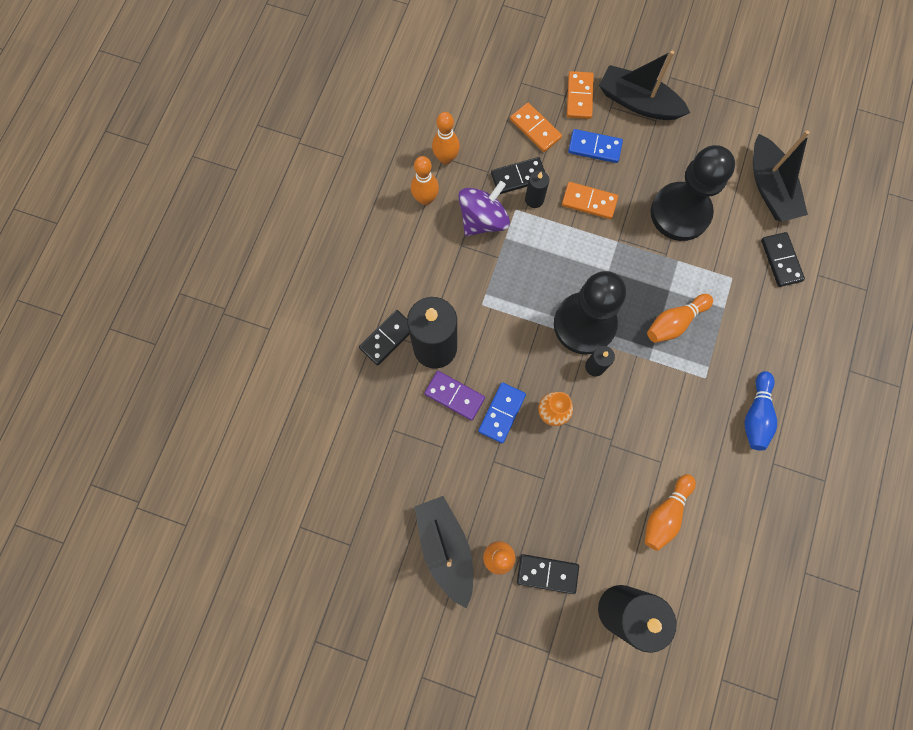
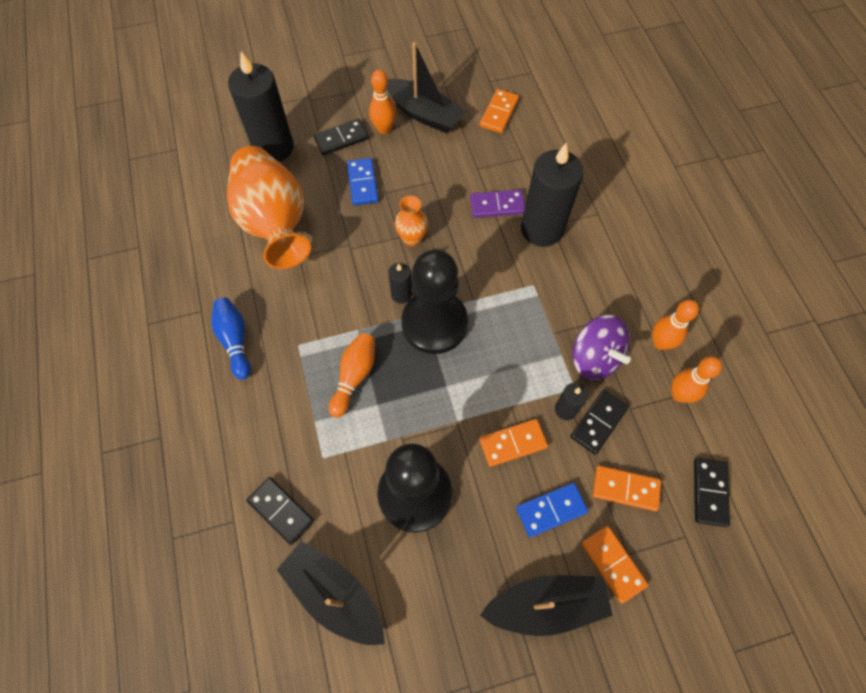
camera: 145 degrees right, 10 degrees down
black domino [359,310,410,365] -> black domino moved to [694,458,730,527]
purple spinning top [458,181,510,236] -> purple spinning top turned 45 degrees counterclockwise [573,315,631,380]
blue domino [478,382,526,443] -> blue domino moved to [347,158,379,205]
orange bowling pin [645,474,696,551] -> orange vase [227,146,311,269]
none -> orange domino [480,89,519,133]

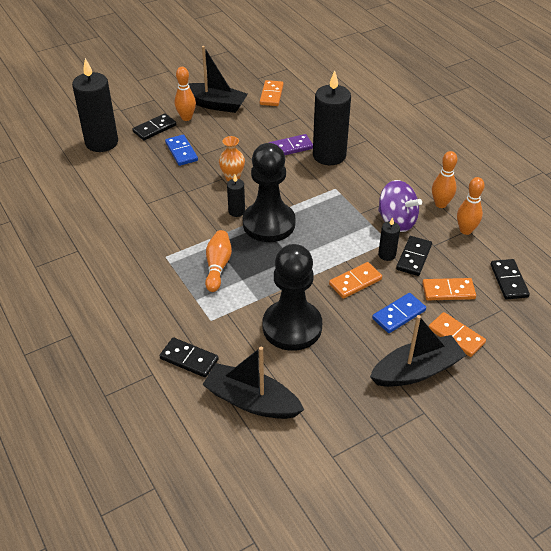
camera: 15 degrees left, 20 degrees down
blue bowling pin [212,298,251,379] -> none
orange vase [227,146,311,269] -> none

